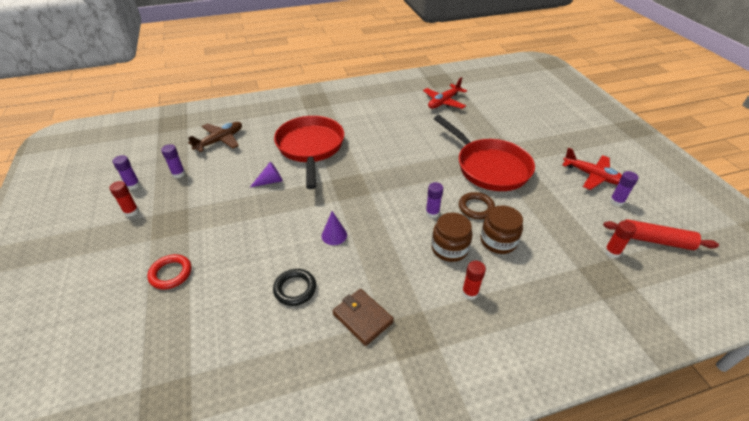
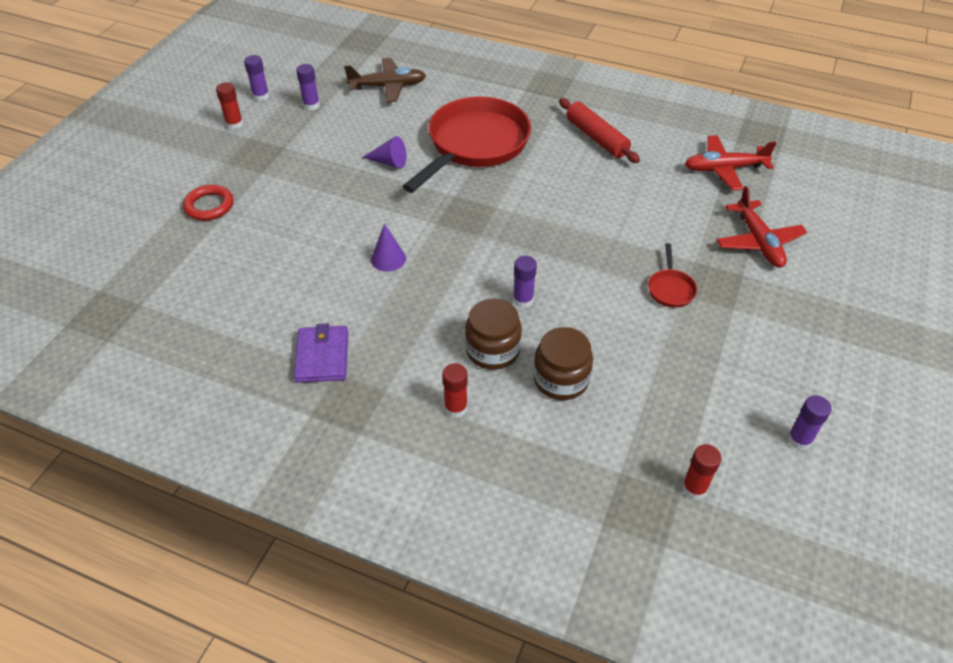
camera: 40 degrees right, 5 degrees up
black ring [273,269,316,306] -> none
brown wallet [333,289,394,346] -> purple wallet [294,324,348,383]
red pan [434,115,535,191] -> red pan [648,243,697,308], size x0.40
brown ring [459,192,495,219] -> none
red plane [562,148,622,190] -> red plane moved to [716,186,807,267]
red rolling pin [603,219,719,250] -> red rolling pin moved to [559,98,640,163]

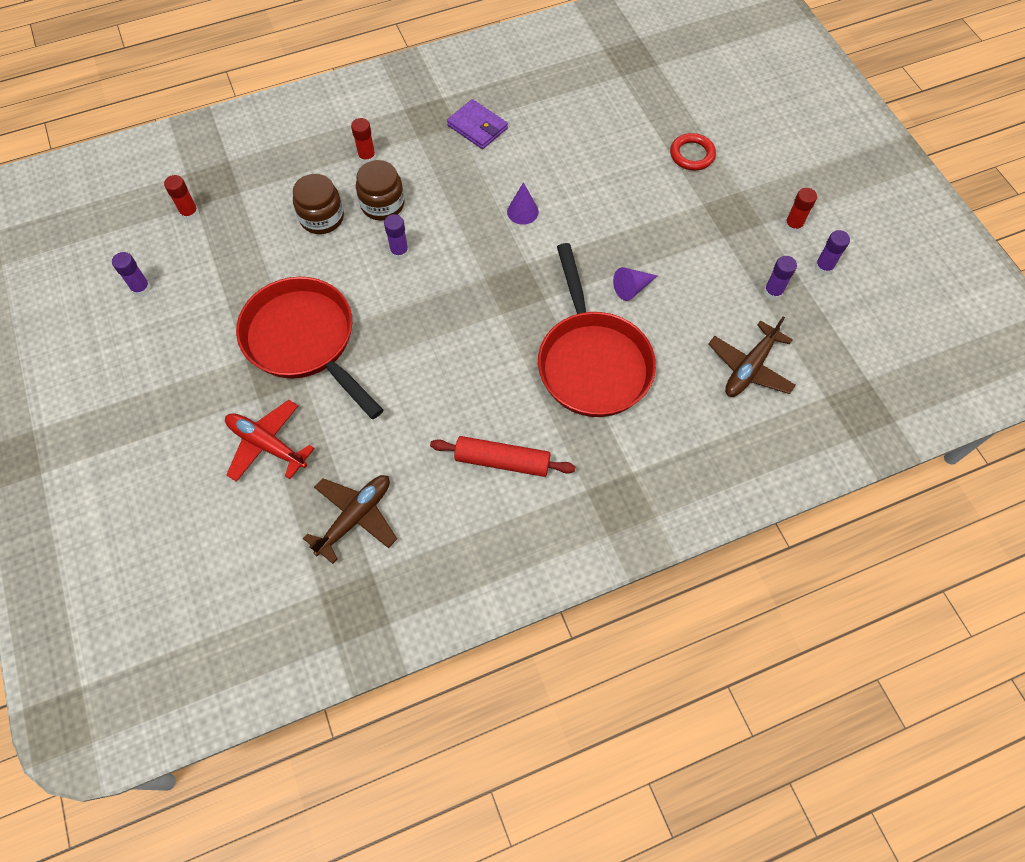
camera: 135 degrees right, 15 degrees up
red pan [648,243,697,308] -> red pan [236,277,383,419], size x2.50
red plane [685,135,777,191] -> brown plane [303,475,397,564]

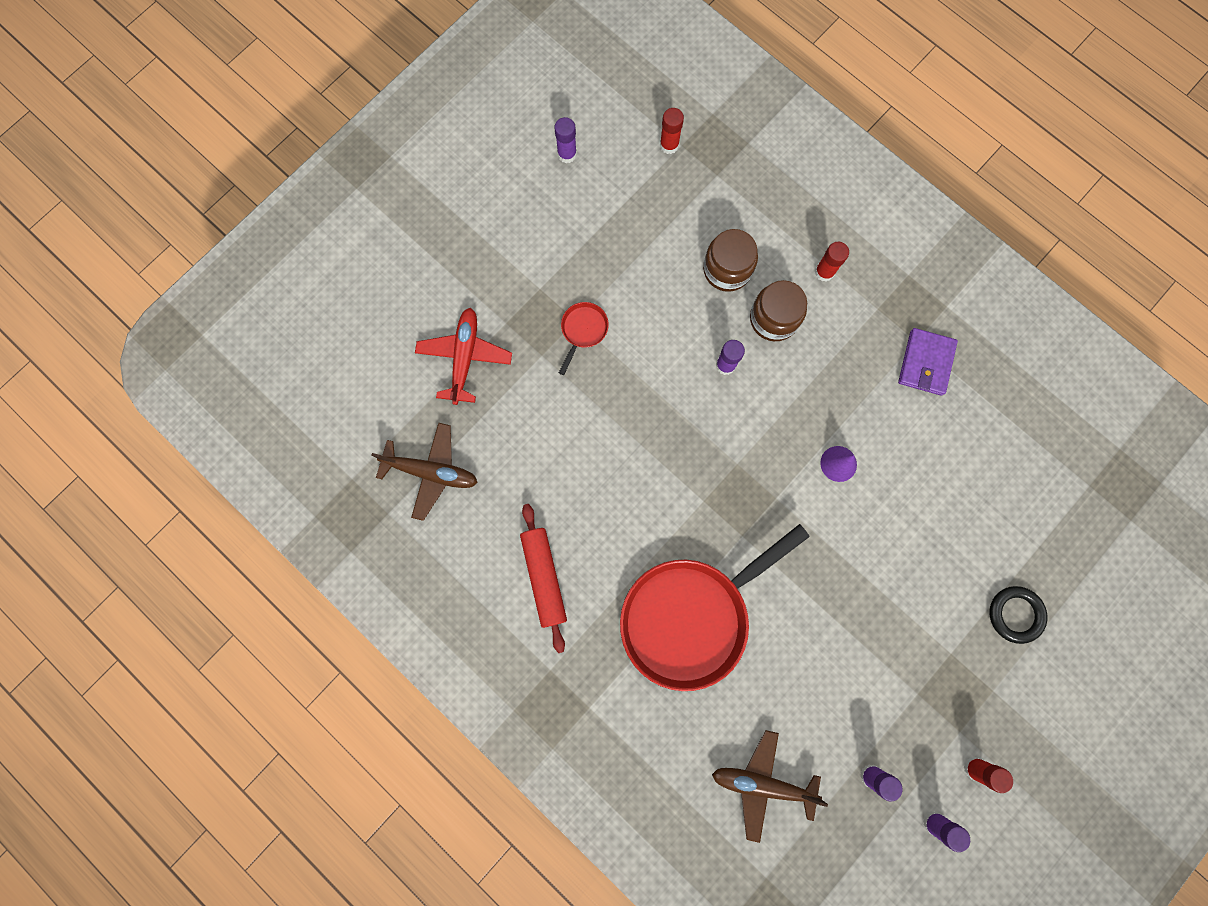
camera: 65 degrees right, 15 degrees up
red pan [236,277,383,419] -> red pan [559,302,609,375], size x0.40
purple cone [613,267,658,301] -> none
red ring [670,133,716,170] -> black ring [989,586,1047,644]

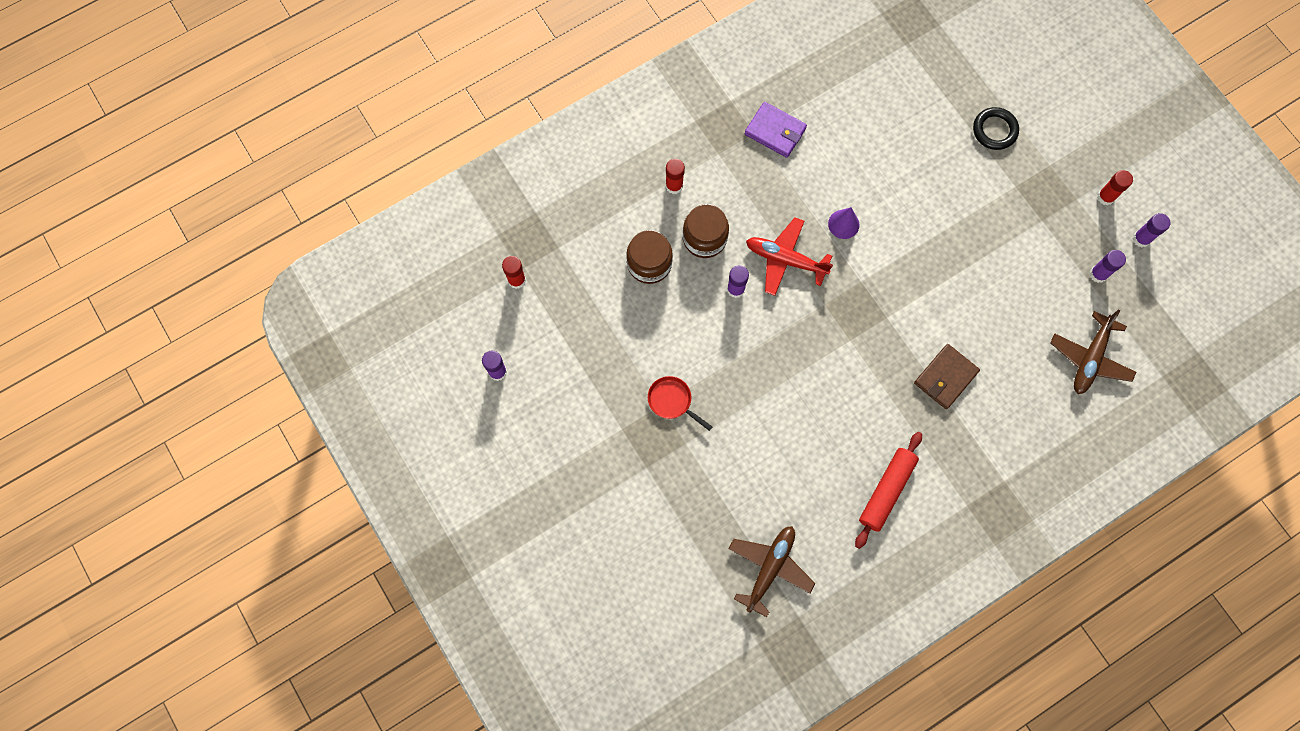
camera: 75 degrees left, 5 degrees down
red plane [415,308,512,405] -> red plane moved to [746,217,833,296]
red rolling pin [520,504,567,653] -> red rolling pin turned 60 degrees counterclockwise [855,432,922,549]
red pan [620,524,810,691] -> brown wallet [914,344,980,409]

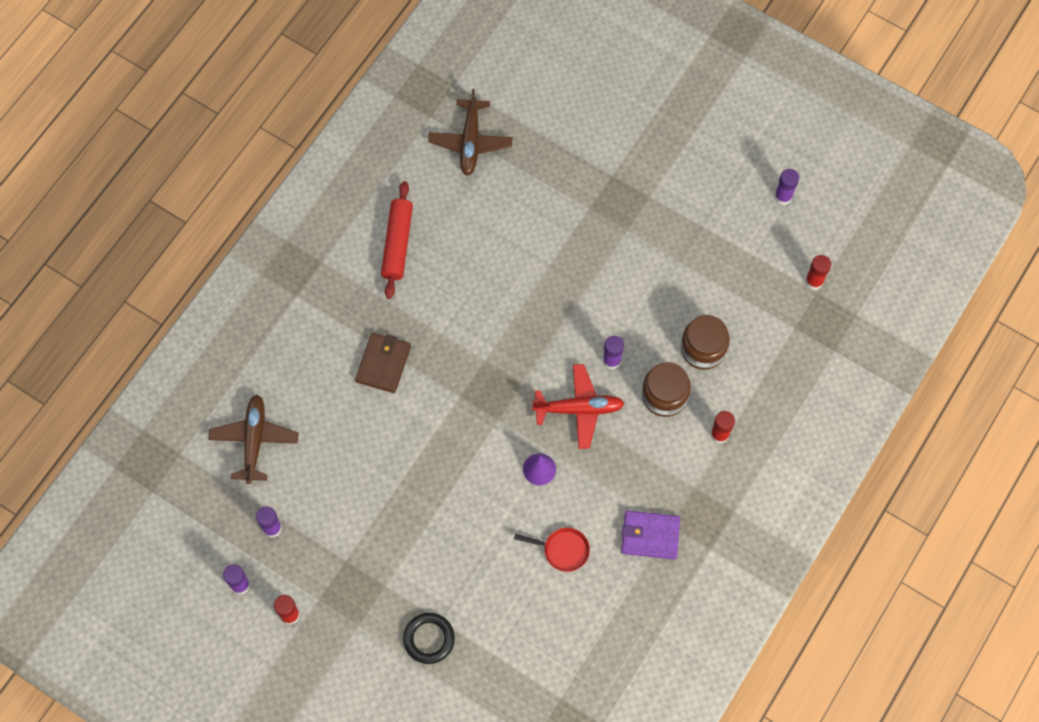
camera: 155 degrees right, 5 degrees down
red pan [648,376,712,431] -> red pan moved to [514,528,590,572]

